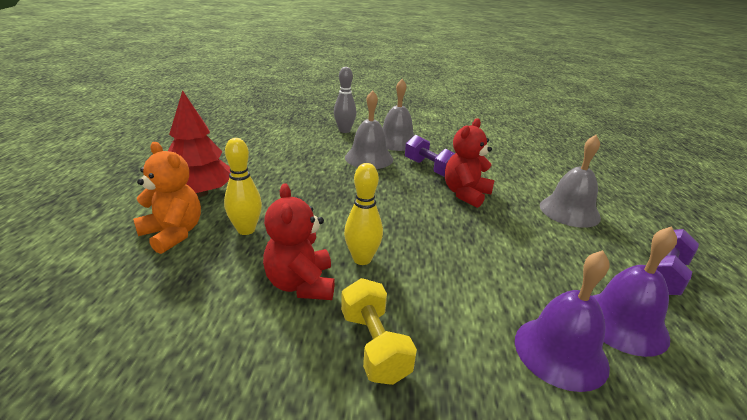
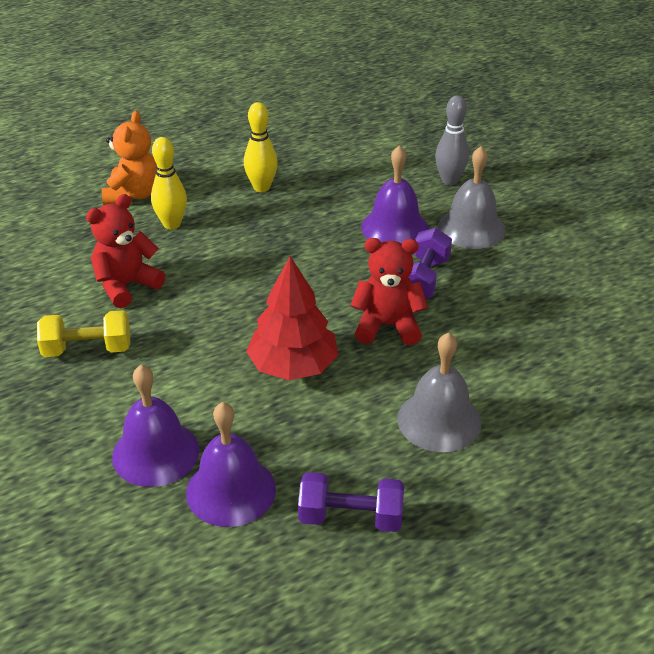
camera: 60 degrees right, 10 degrees up
red tree [168,90,231,197] -> red tree moved to [246,256,338,380]
yellow dumbbell [341,278,417,385] -> yellow dumbbell turned 45 degrees clockwise [37,310,130,357]
yellow bowling pin [344,163,383,265] -> yellow bowling pin moved to [244,102,278,192]
grey bell [345,90,393,169] -> purple bell [361,145,429,244]

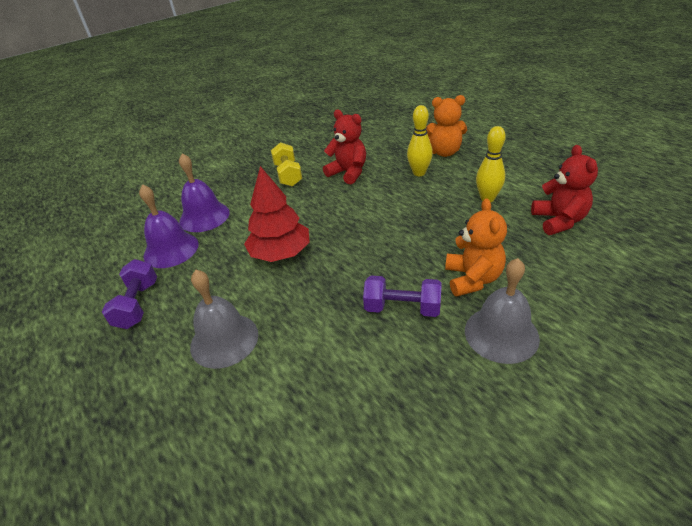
camera: 85 degrees right, 0 degrees up
red teddy bear [350,238,428,345] -> red teddy bear moved to [531,145,598,235]
purple bell [361,145,429,244] -> orange teddy bear [445,198,507,297]
grey bowling pin [435,96,469,185] -> none

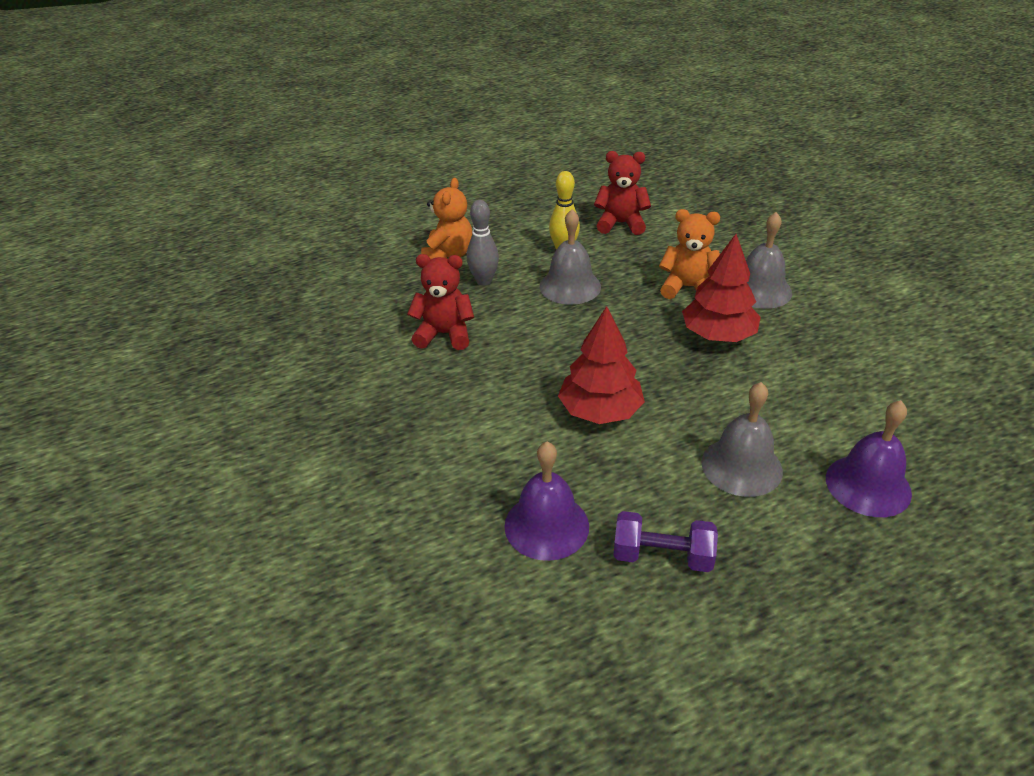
camera: 80 degrees left, 0 degrees up
purple bell [179,153,230,232] -> purple bell moved to [826,400,912,517]
yellow dumbbell [271,142,302,187] -> none
red teddy bear [323,110,366,184] -> red teddy bear turned 45 degrees clockwise [407,254,474,350]
purple dumbbell [363,276,441,317] -> red tree [682,234,761,342]
yellow bowling pin [407,105,433,176] -> grey bowling pin [467,200,499,286]
none -> grey bell [540,209,601,305]

